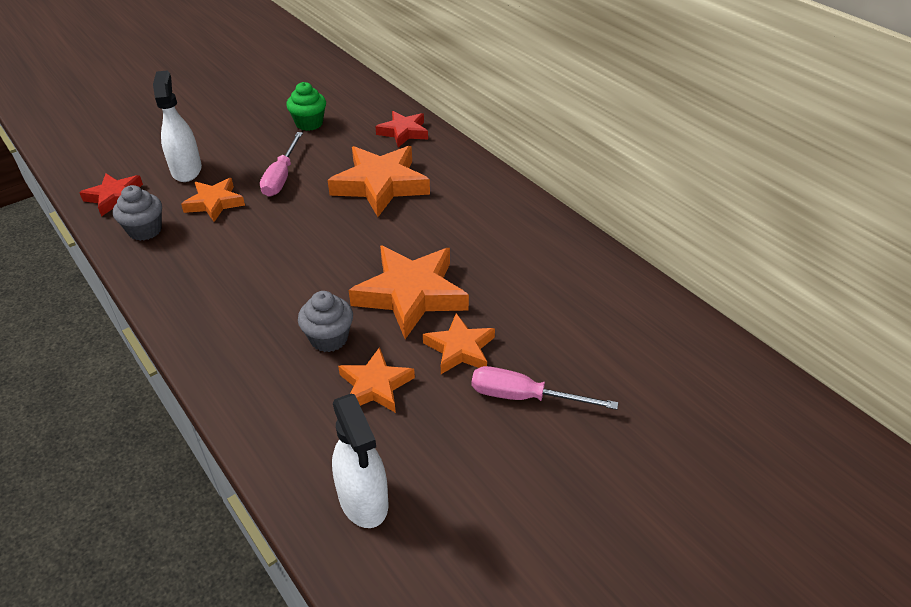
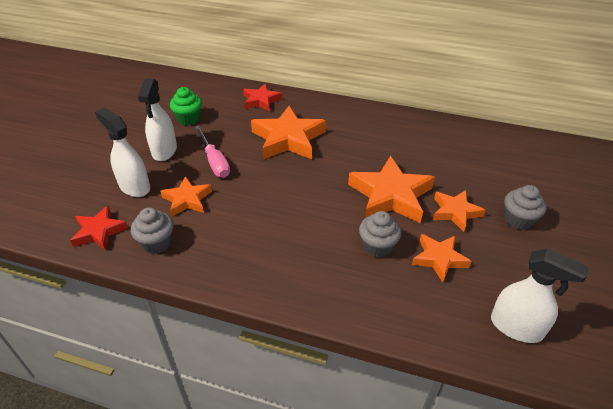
camera: 35 degrees left, 0 degrees up
pink screwdriver [472,366,618,410] -> grey cupcake [504,185,547,230]
none -> white spray bottle [138,79,177,161]

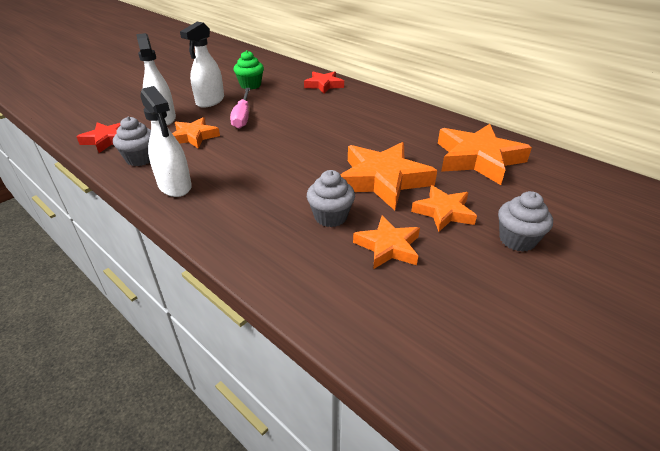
camera: 25 degrees right, 5 degrees down
orange star [251,106,326,159] -> orange star moved to [438,124,532,185]
white spray bottle [491,248,589,343] -> white spray bottle moved to [140,86,192,197]

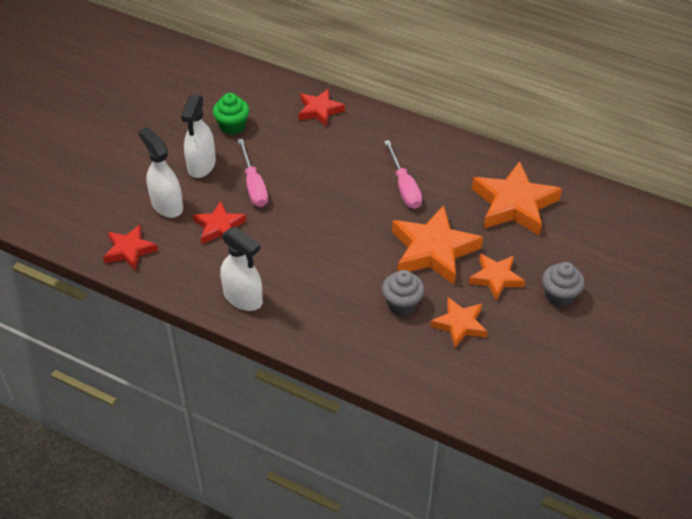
camera: 15 degrees left, 10 degrees up
grey cupcake [113,117,151,166] -> none
orange star [172,117,220,149] -> red star [193,201,246,244]
none -> pink screwdriver [384,140,422,209]

